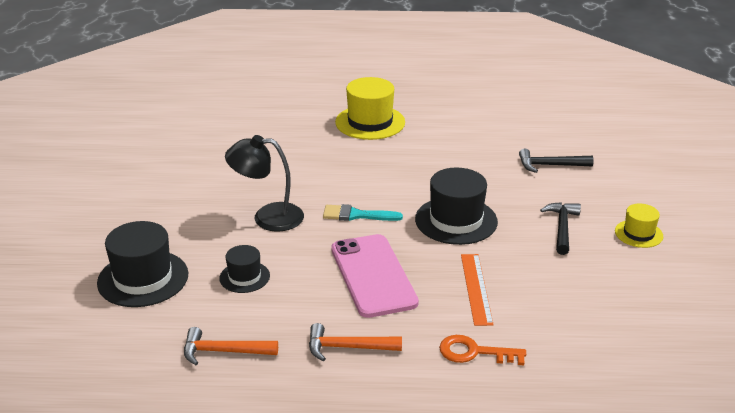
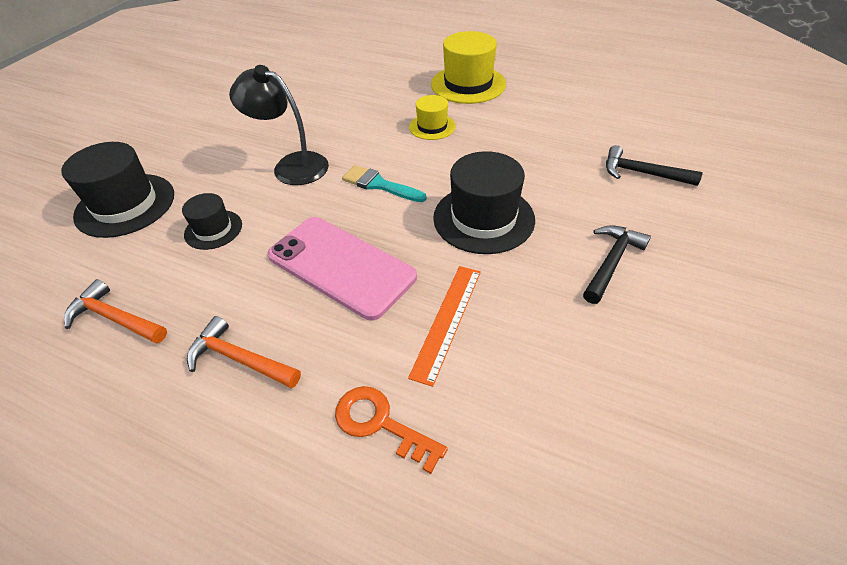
camera: 25 degrees right, 15 degrees up
pink phone [331,234,419,318] -> pink phone turned 60 degrees counterclockwise [268,217,417,320]
yellow hat [615,203,663,248] -> yellow hat moved to [409,95,456,140]

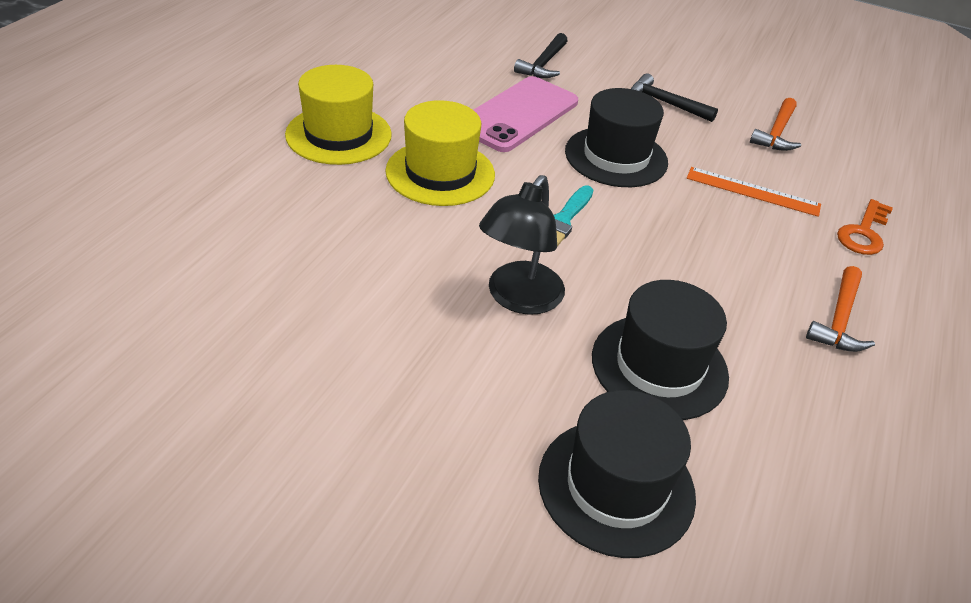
camera: 95 degrees left, 5 degrees down
orange hammer [64,279,167,344] -> orange hammer moved to [750,98,801,151]
black hat [182,193,242,250] -> black hat [592,280,729,420], size x1.78
pink phone [268,217,417,320] -> pink phone moved to [474,76,578,152]
yellow hat [409,95,456,140] -> yellow hat [385,100,495,206], size x1.78

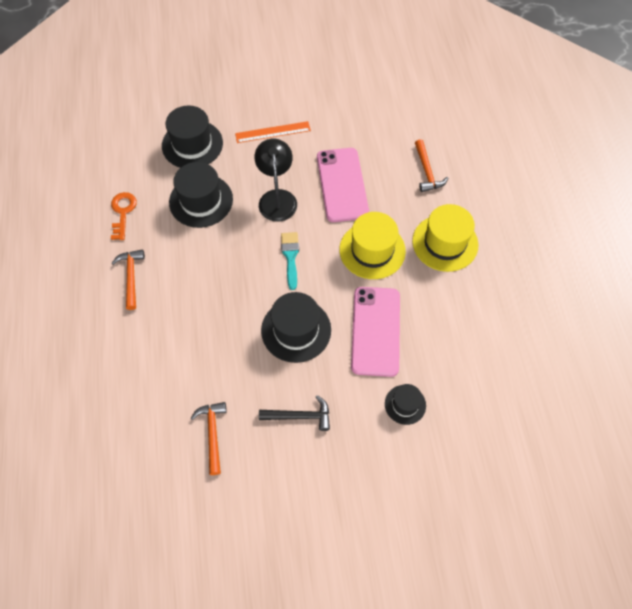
camera: 150 degrees right, 20 degrees up
black hammer [514,33,568,78] -> black hat [385,384,426,425]
orange ruler [687,167,821,217] -> orange ruler moved to [235,121,311,143]
orange key [837,199,893,255] -> orange key moved to [111,192,137,240]
none -> pink phone [317,148,369,222]
none -> orange hammer [415,139,448,192]

